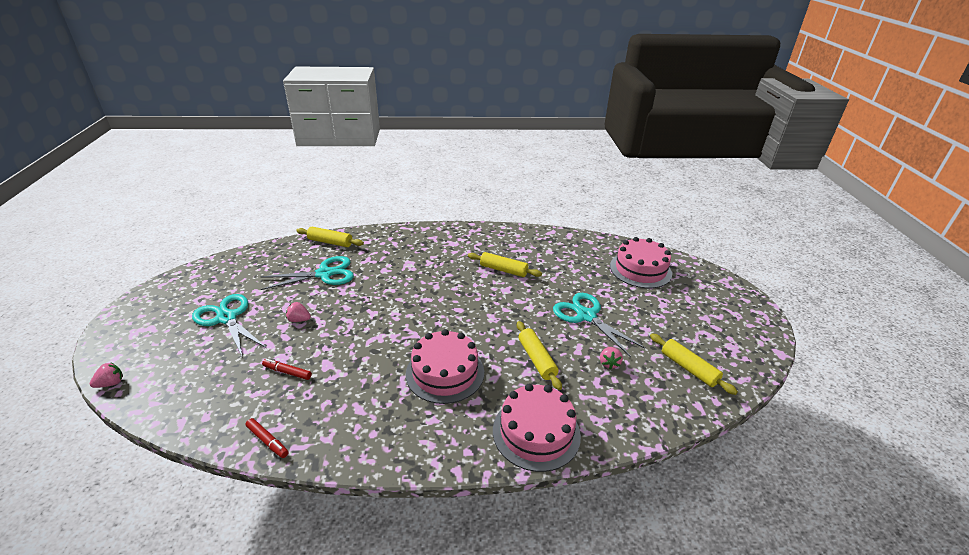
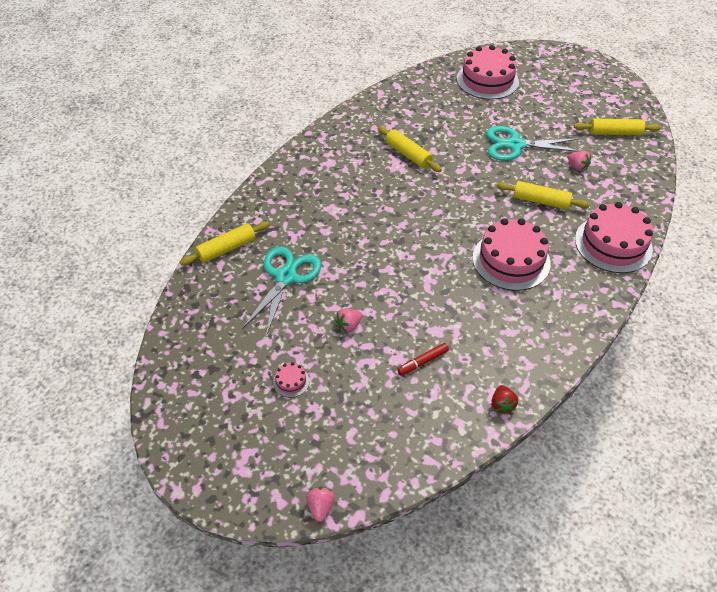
camera: 50 degrees left, 15 degrees up
turquoise scissors [192,294,266,358] -> pink cake [273,362,309,397]
red marker [246,418,289,458] -> red strawberry [492,385,518,414]
yellow rolling pin [468,252,542,277] -> yellow rolling pin turned 75 degrees clockwise [378,126,442,172]

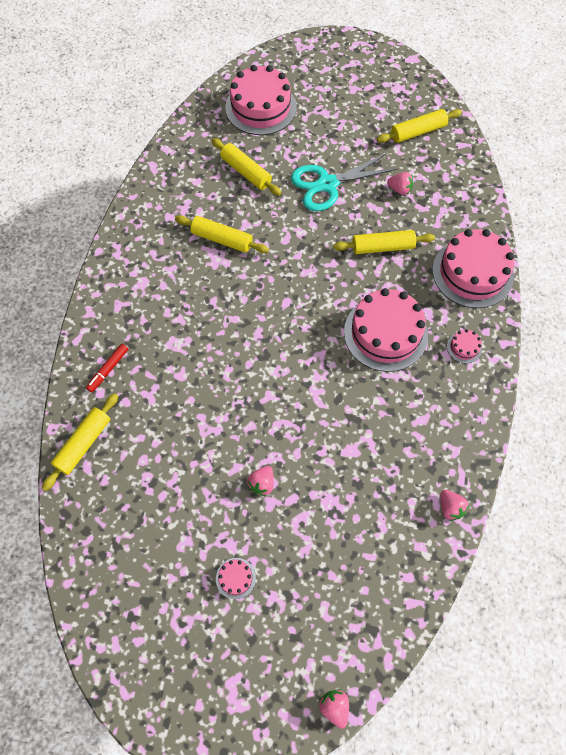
camera: 25 degrees left, 15 degrees up
turquoise scissors [242,247,321,336] -> none
red marker [397,343,449,375] -> red marker moved to [86,344,129,392]
red strawberry [492,385,518,414] -> pink strawberry [440,490,469,521]
none -> yellow rolling pin [212,138,281,196]
none -> pink cake [447,329,482,364]

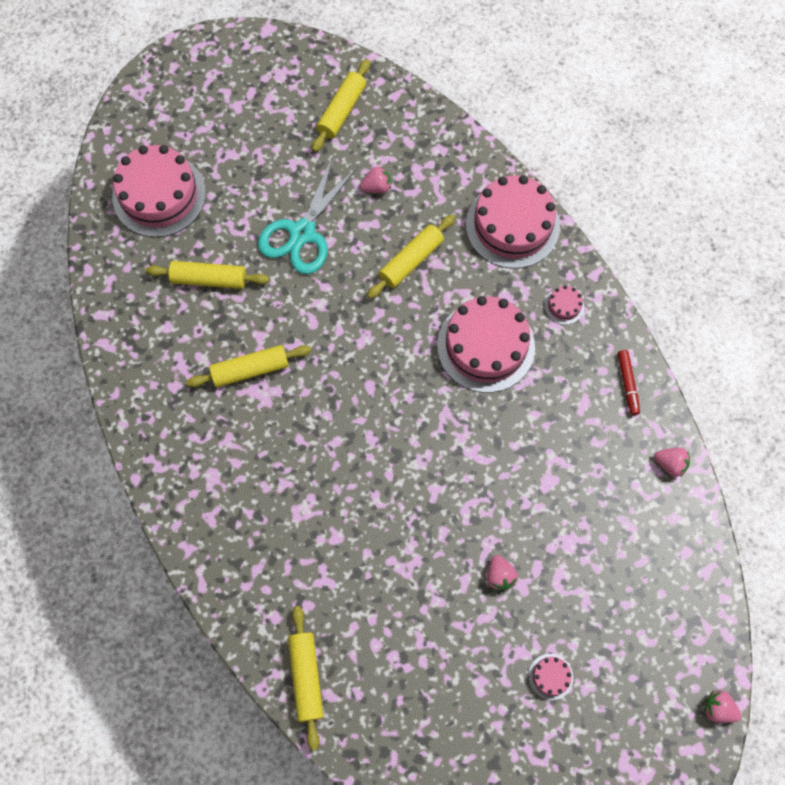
camera: 40 degrees left, 5 degrees up
red marker [86,344,129,392] -> red marker moved to [618,350,640,415]

